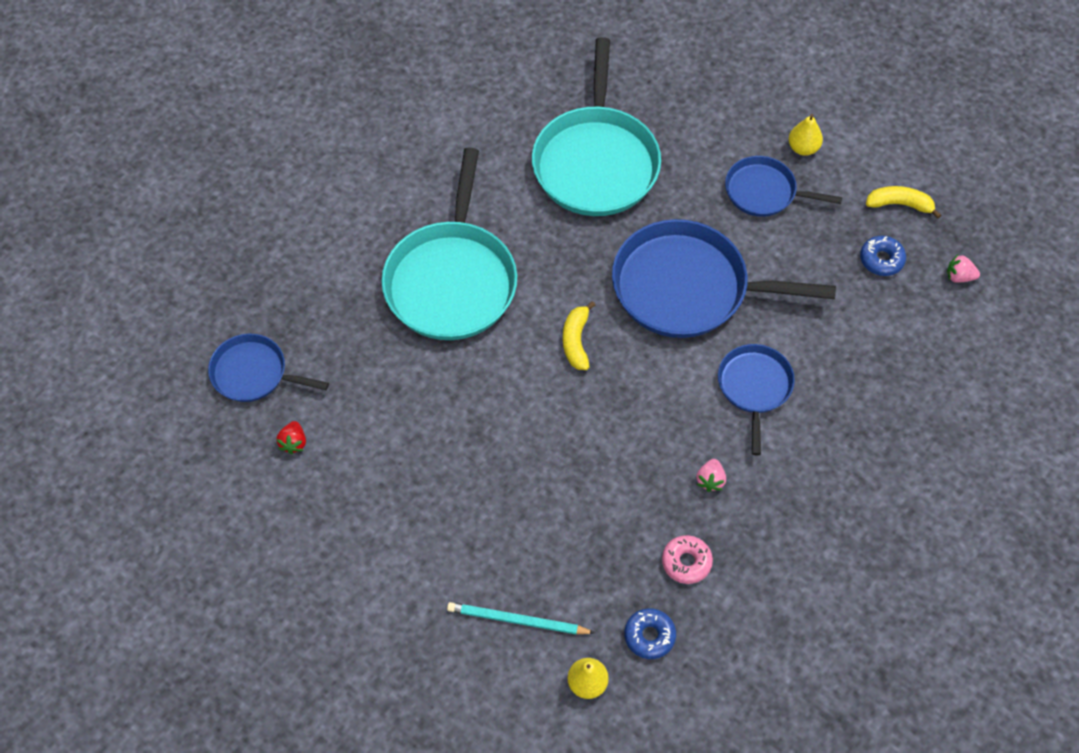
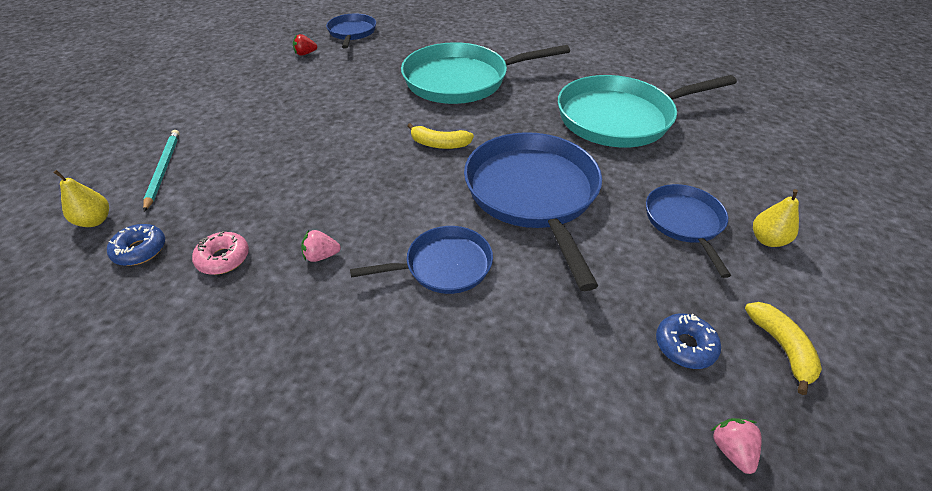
camera: 70 degrees right, 15 degrees down
yellow banana [563,301,595,370] -> yellow banana turned 150 degrees counterclockwise [407,123,474,149]

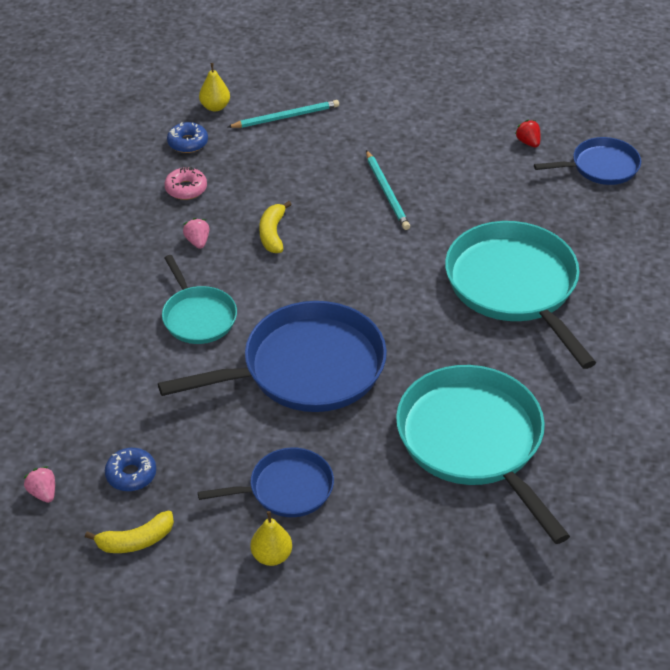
camera: 80 degrees right, 0 degrees up
blue pan [350,226,493,294] -> turquoise pan [162,255,237,344]
yellow banana [407,123,474,149] -> yellow banana moved to [259,201,292,253]
pink strawberry [711,418,762,474] -> pink strawberry turned 105 degrees counterclockwise [24,466,55,503]
none -> turquoise pencil [366,150,410,230]

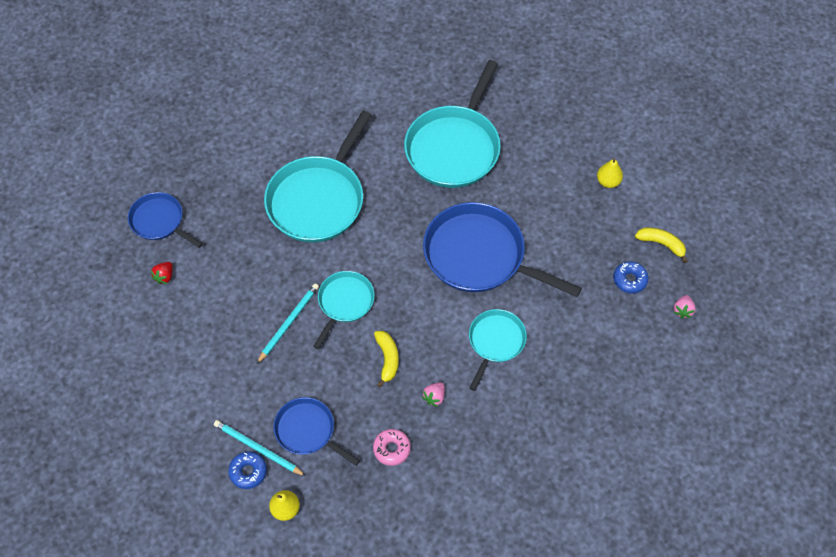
camera: 130 degrees left, 15 degrees up
blue donut [167,122,208,153] -> blue donut moved to [228,452,267,489]
blue pan [198,448,334,517] -> blue pan moved to [273,397,360,466]
yellow banana [259,201,292,253] -> yellow banana turned 60 degrees counterclockwise [374,331,399,387]
none -> turquoise pan [313,271,375,349]

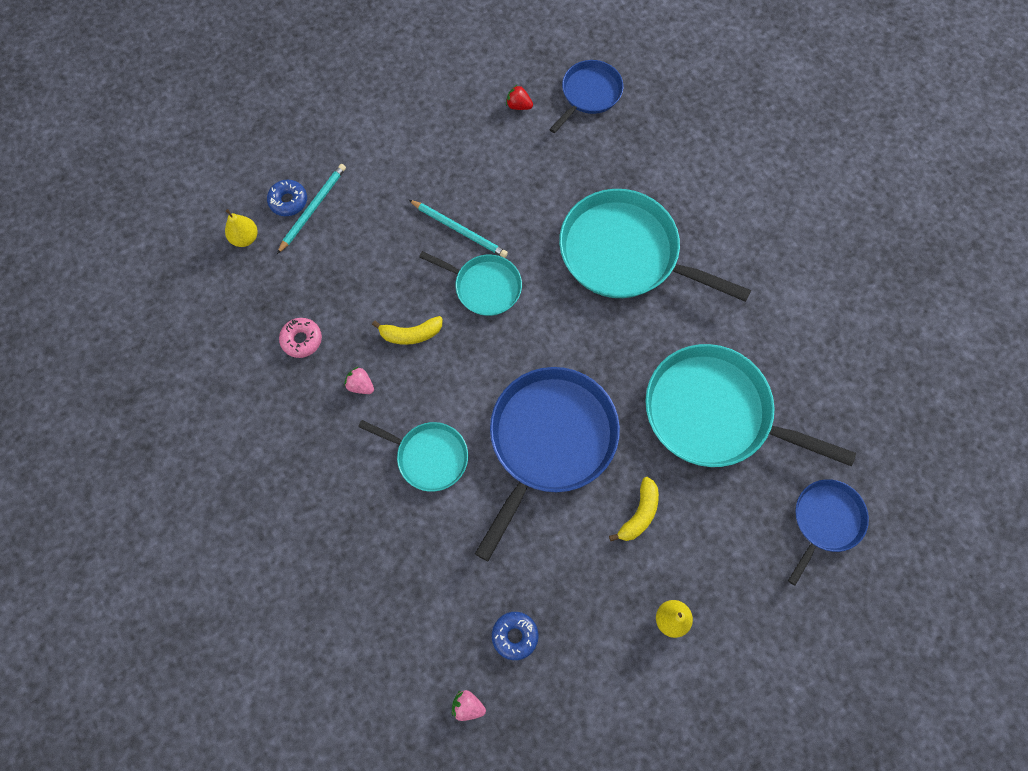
camera: 90 degrees right, 10 degrees up
blue pan [273,397,360,466] -> blue pan moved to [788,479,869,586]
yellow banana [635,227,688,263] -> yellow banana moved to [609,477,659,541]

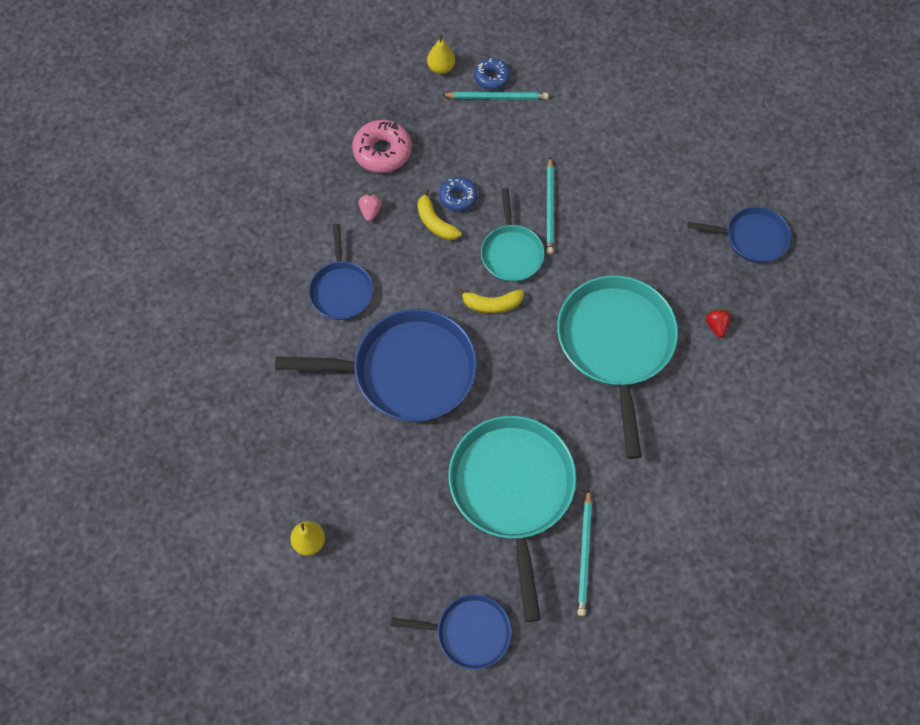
camera: 60 degrees right, 5 degrees down
pink donut [279,318,322,358] -> pink donut [352,120,412,173], size x1.58
turquoise pan [358,420,468,492] -> blue pan [309,224,373,320]
pink strawberry [452,690,486,721] -> none
blue donut [492,612,538,660] -> blue donut moved to [439,177,478,211]
red strawberry [506,85,533,110] -> red strawberry moved to [706,309,731,337]
yellow banana [609,477,659,541] -> yellow banana moved to [457,288,524,313]
none -> turquoise pencil [577,489,592,616]

